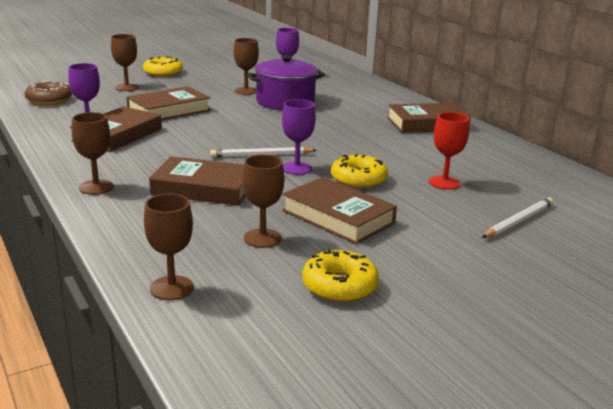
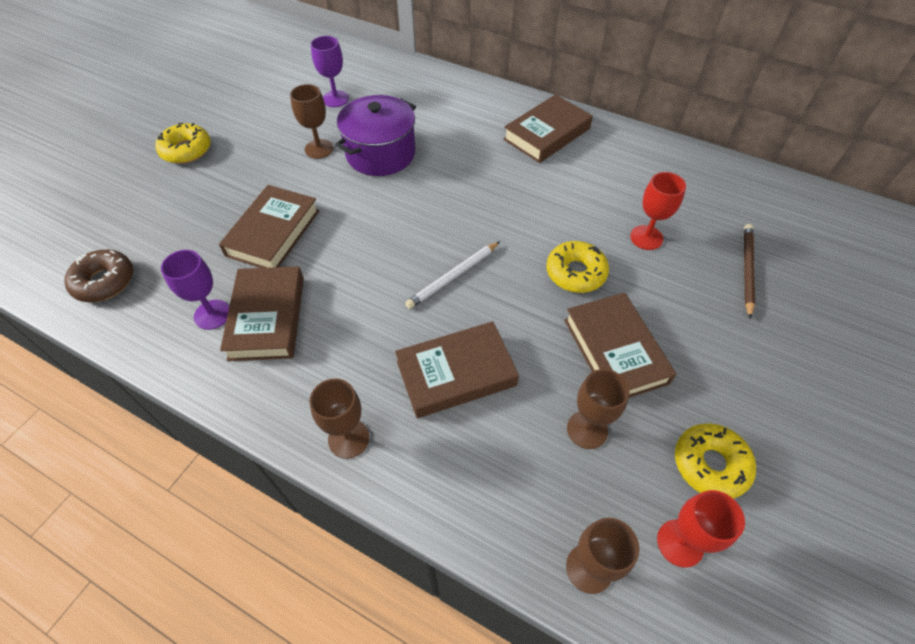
camera: 30 degrees left, 30 degrees up
brown goblet [111,34,139,91] -> none
purple goblet [282,99,316,175] -> none
brown book [282,177,397,244] -> brown book turned 60 degrees clockwise [564,292,676,398]
white pencil [482,197,553,238] -> brown pencil [744,224,755,319]
none -> red goblet [657,490,745,568]

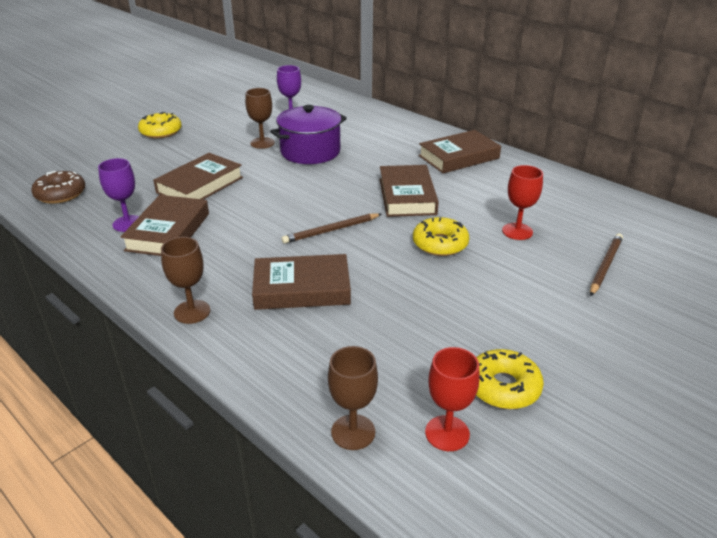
camera: 15 degrees right, 20 degrees down
white pencil [405,241,500,309] -> brown pencil [282,213,381,244]
brown book [564,292,676,398] -> brown book moved to [380,165,439,217]
brown goblet [567,369,629,449] -> none

